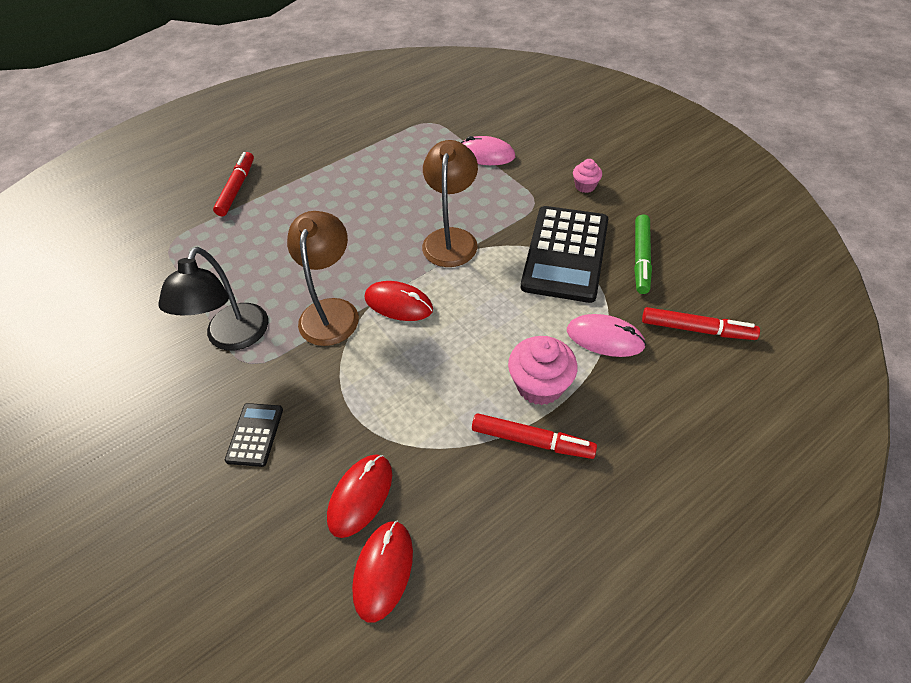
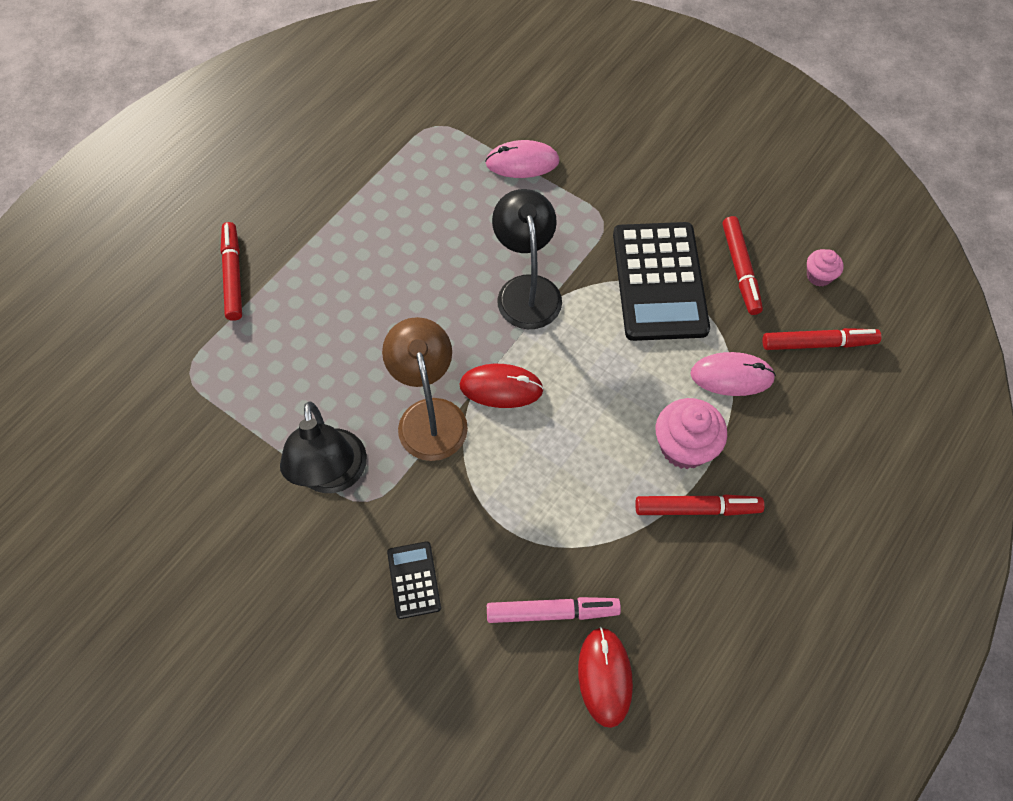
camera: 20 degrees left, 10 degrees up
red mouse [327,454,392,538] -> pink marker [487,597,621,623]
brown lamp [422,140,478,267] -> black lamp [492,189,562,329]
pink cupcake [573,159,602,193] -> pink cupcake moved to [807,249,843,287]
green marker [634,215,652,294] -> red marker [722,216,763,315]

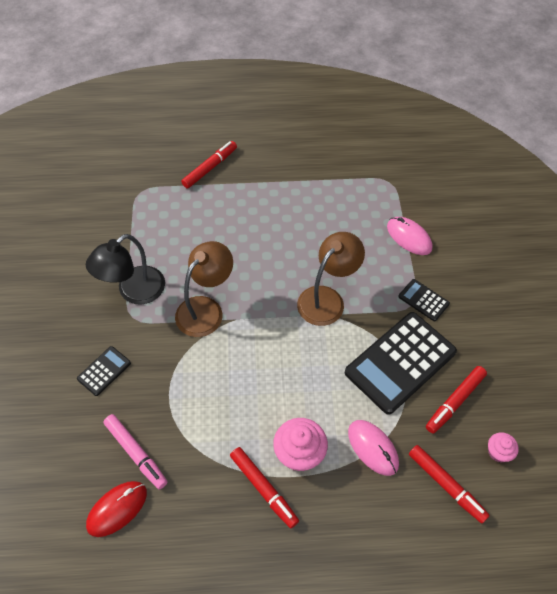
camera: 50 degrees right, 5 degrees down
red mouse [460,364,544,408] -> none
black lamp [492,189,562,329] -> brown lamp [297,232,365,326]
none -> black calculator [398,279,450,321]

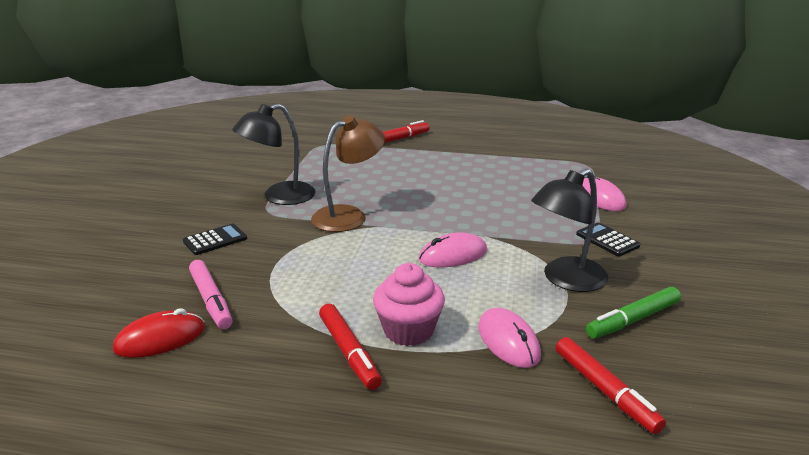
camera: 15 degrees right, 30 degrees down
brown lamp [297,232,365,326] -> none
black calculator [345,312,457,415] -> black lamp [531,169,608,292]
red marker [426,366,487,434] -> green marker [586,287,681,338]
pink cupcake [488,432,519,462] -> none
none -> pink mouse [419,232,487,267]

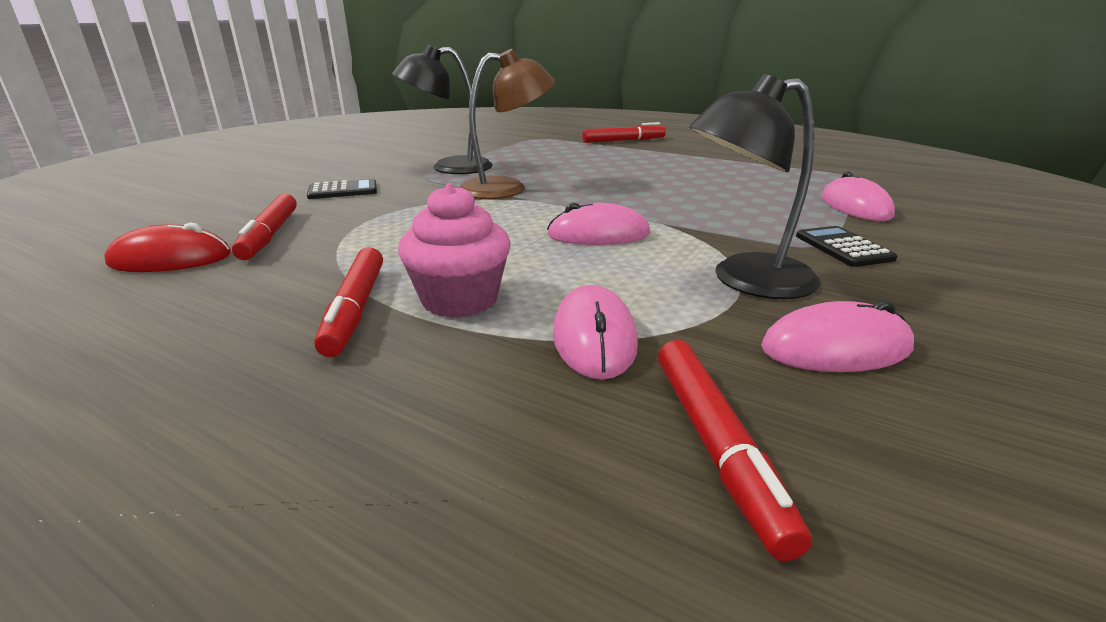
camera: 20 degrees right, 0 degrees up
pink marker [189,260,233,329] -> red marker [232,193,297,260]
green marker [586,287,681,338] -> pink mouse [761,300,914,372]

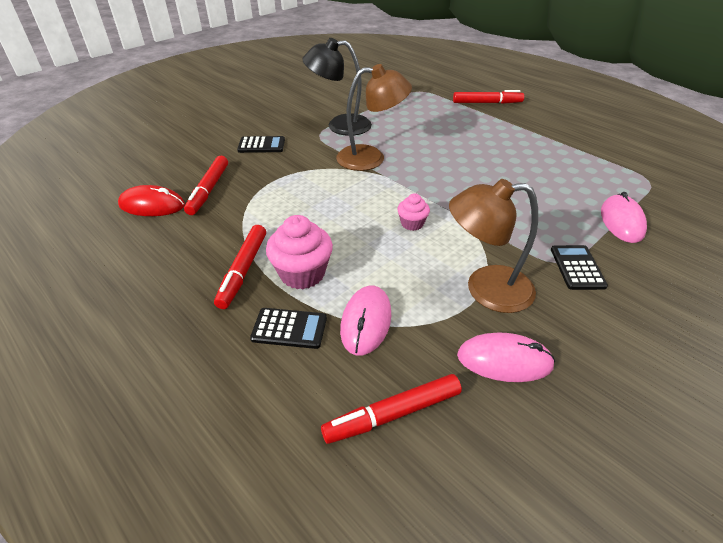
camera: 15 degrees right, 15 degrees up
pink mouse [547,203,650,245] -> pink cupcake [397,193,430,231]
red marker [658,340,812,561] -> red marker turned 60 degrees clockwise [321,374,462,444]
black lamp [689,74,820,299] -> brown lamp [449,179,538,313]
none -> black calculator [250,308,327,349]

